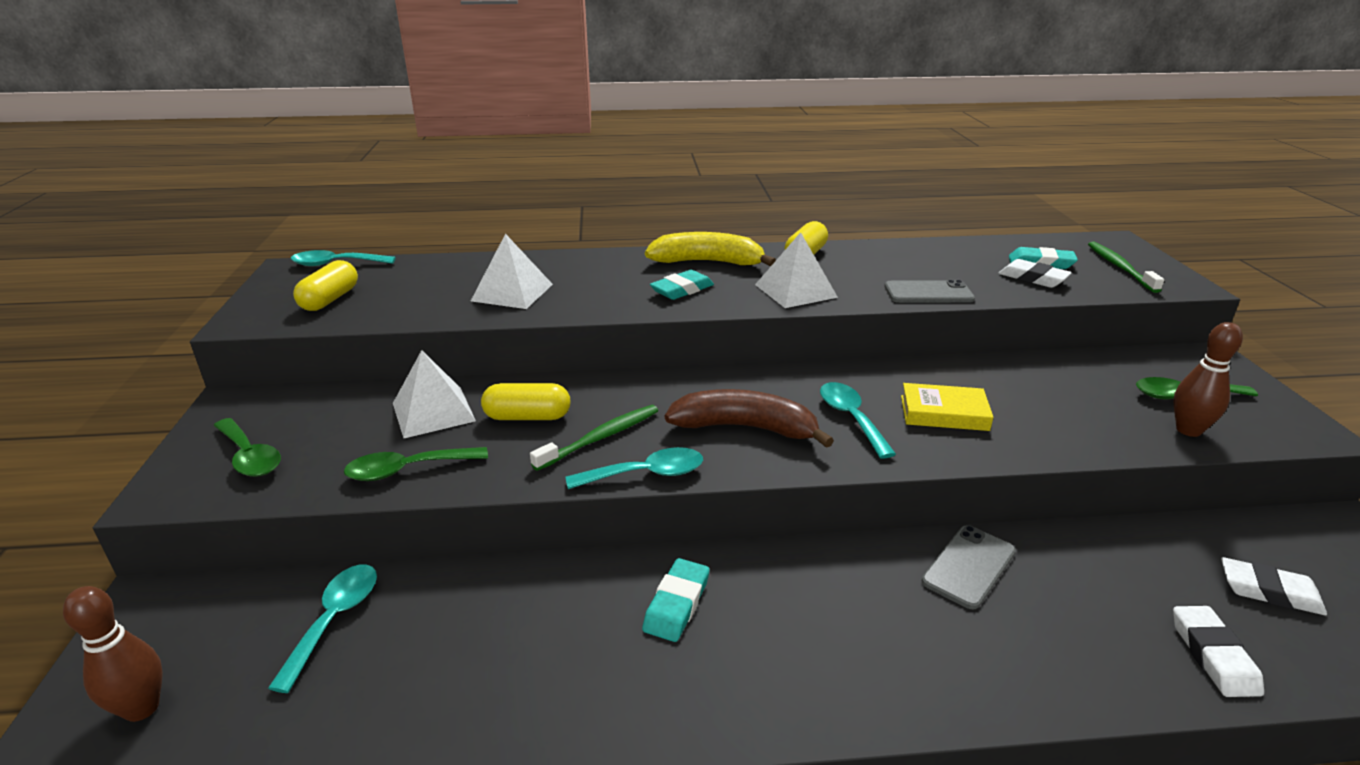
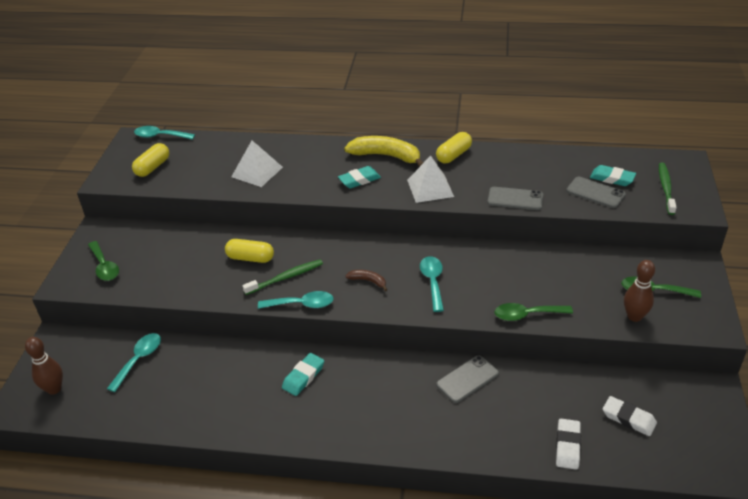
camera: 15 degrees right, 10 degrees up
green spoon [344,447,488,481] -> green spoon moved to [495,303,573,321]
white pyramid [393,350,476,438] -> none
brown banana [665,389,834,448] -> brown banana [346,270,387,291], size x0.49
yellow book [901,383,994,431] -> none
white eraser [998,259,1072,288] -> grey phone [566,177,626,208]

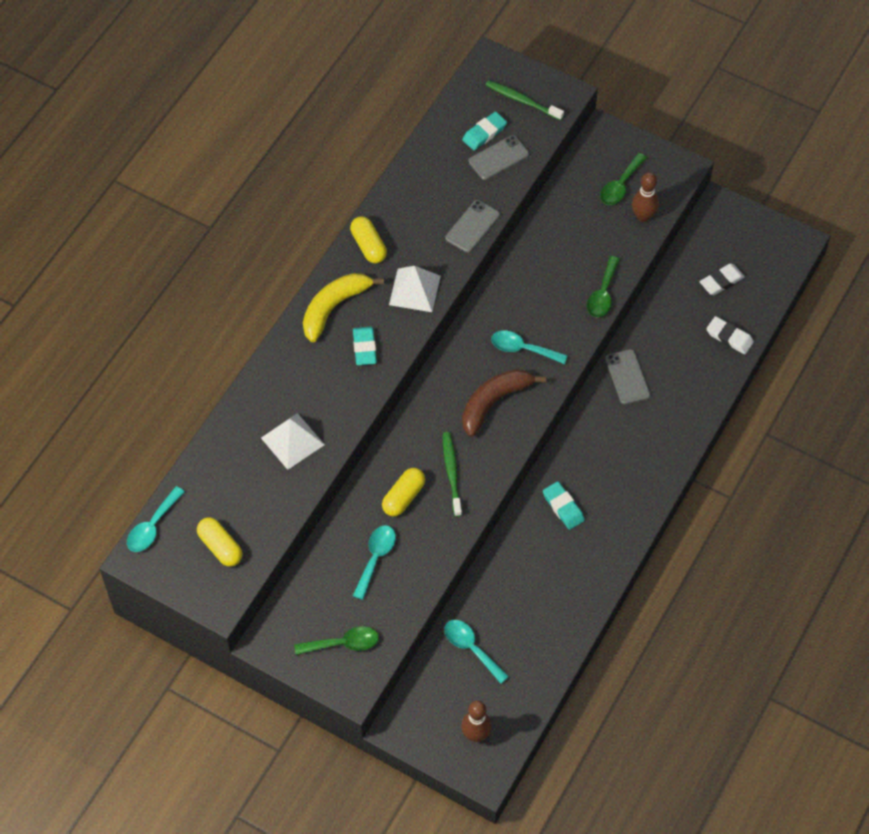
camera: 70 degrees left, 20 degrees up
turquoise spoon [258,291,334,309] -> turquoise spoon moved to [353,525,396,600]
brown banana [346,270,387,291] -> brown banana [462,369,546,437], size x2.05

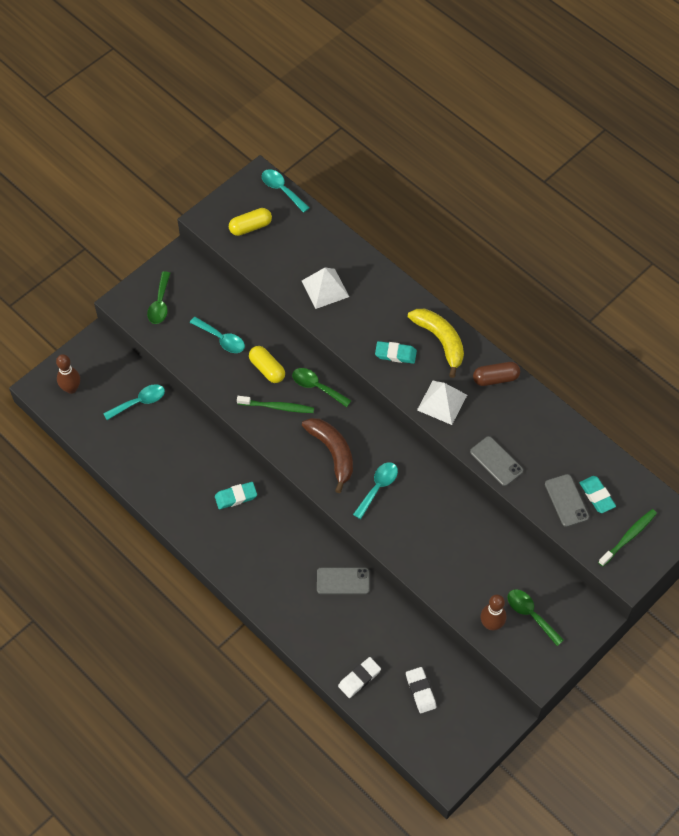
camera: 105 degrees right, 0 degrees up
yellow capsule [350,216,387,263] -> brown capsule [473,362,520,386]
green spoon [587,256,620,318] -> green spoon moved to [292,368,351,407]

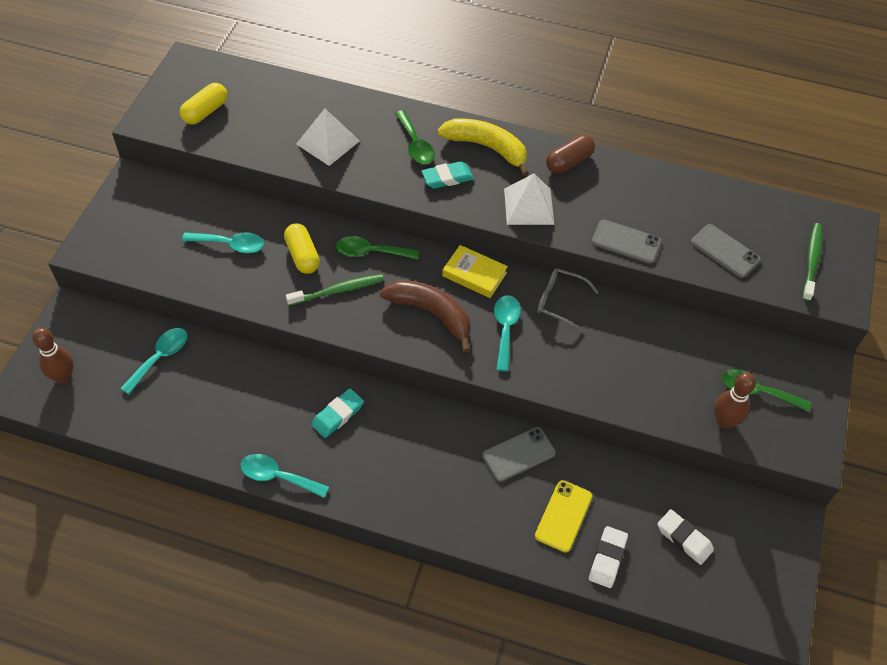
camera: 30 degrees left, 5 degrees down
green spoon [147,271,170,324] -> green spoon moved to [395,110,435,164]
yellow capsule [249,346,285,383] -> yellow capsule turned 45 degrees clockwise [284,223,320,274]
turquoise spoon [262,169,309,213] -> turquoise spoon moved to [240,454,329,498]
turquoise eraser [579,476,616,513] -> none
none -> yellow book [442,245,508,298]
none -> yellow phone [535,480,592,553]
none -> grey glasses [537,268,599,332]

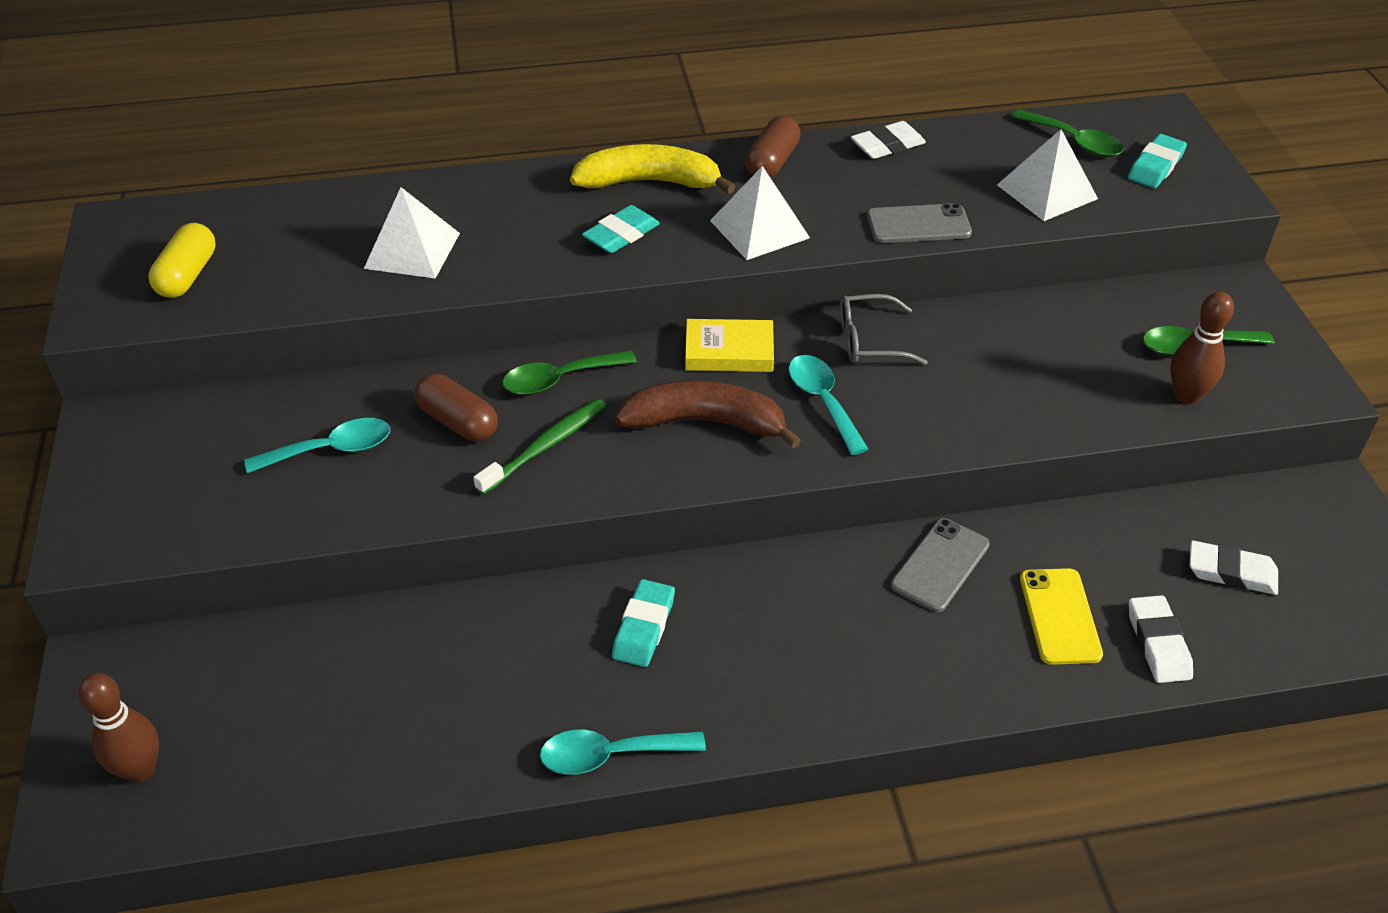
camera: 25 degrees left, 10 degrees down
turquoise spoon [120,328,187,394] -> none
yellow capsule [284,223,320,274] -> brown capsule [414,373,498,442]
green spoon [395,110,435,164] -> green spoon moved to [1011,109,1124,157]
grey phone [691,224,761,278] -> white pyramid [997,129,1098,221]
green toothbrush [803,223,822,301] -> turquoise eraser [1128,134,1187,188]
none -> white eraser [851,121,926,159]

